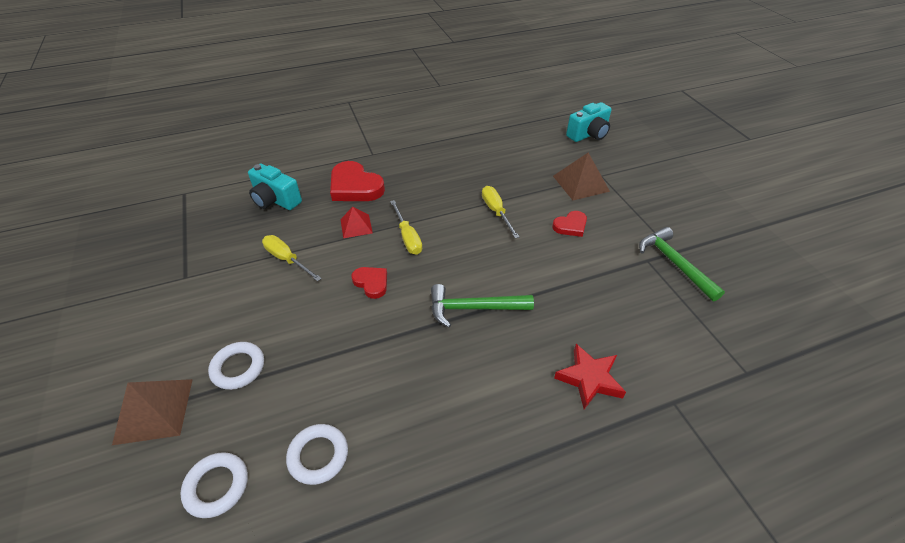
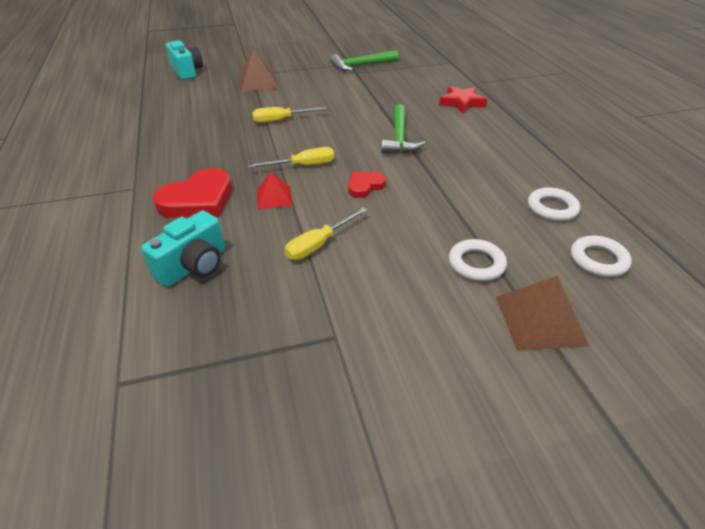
camera: 85 degrees left, 5 degrees down
red heart [552,211,587,237] -> none

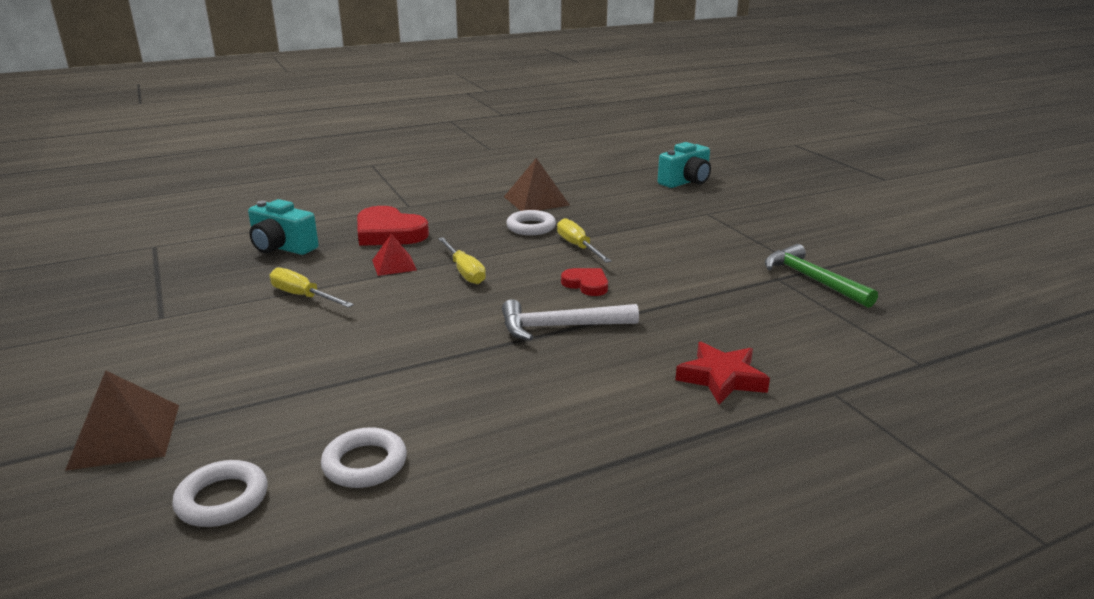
camera: 80 degrees right, 15 degrees down
brown pyramid [237,49,279,92] -> brown pyramid moved to [504,158,570,211]
red heart [348,172,386,198] -> red heart moved to [561,268,608,296]
green hammer [381,104,425,153] -> white hammer [502,299,639,341]
white ring [449,239,507,281] -> white ring moved to [506,210,556,235]

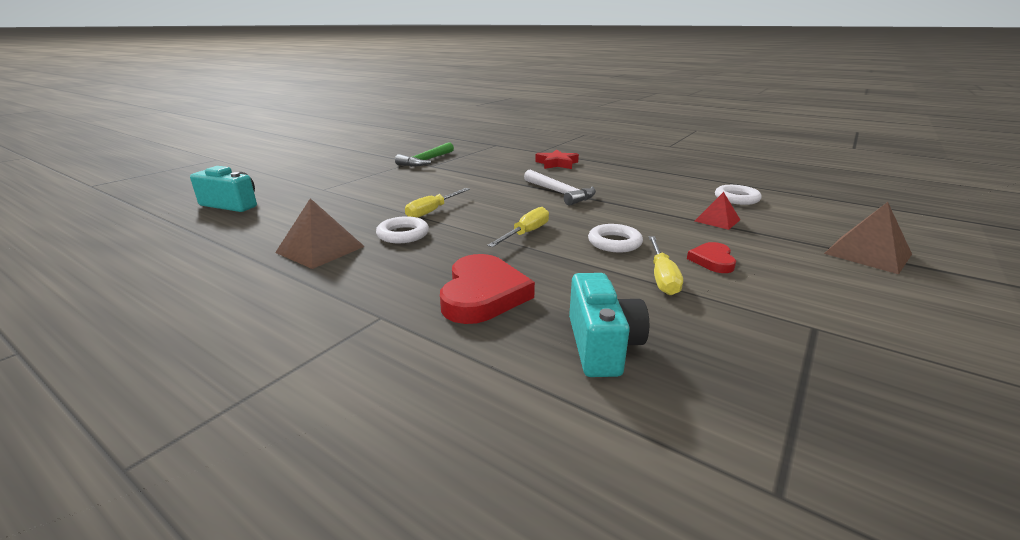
camera: 120 degrees left, 0 degrees up
white ring [172,460,268,527] -> white ring moved to [588,224,643,253]
red pyramid [372,234,417,276] -> red pyramid moved to [695,192,740,230]
red heart [561,268,608,296] -> red heart moved to [687,242,736,273]

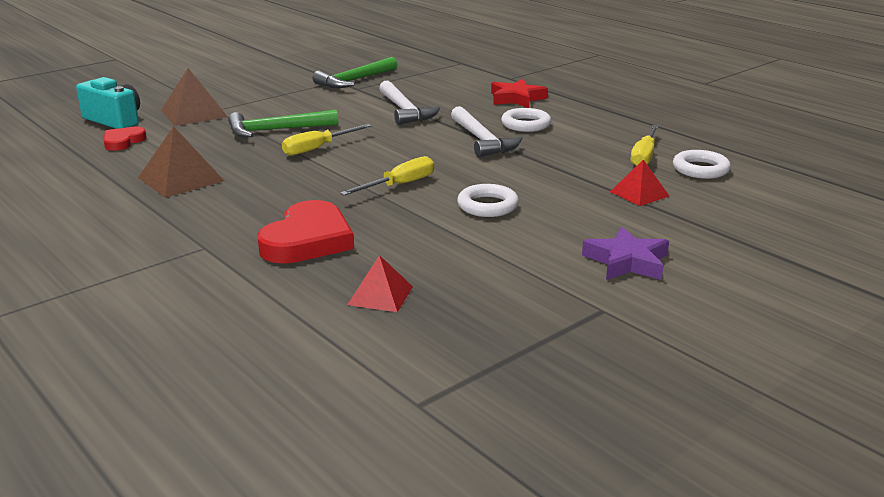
camera: 15 degrees right, 0 degrees up
white ring [376,216,429,243] -> white ring moved to [501,108,551,132]
turquoise camera [569,273,649,377] -> red pyramid [347,255,413,312]
yellow screwdriver [649,236,683,295] -> yellow screwdriver moved to [630,125,659,166]
red heart [687,242,736,273] -> red heart moved to [104,127,147,151]
brown pyramid [824,202,912,274] -> brown pyramid moved to [161,68,228,126]
none -> green hammer [228,109,338,137]
none -> white hammer [379,81,440,125]
none -> purple star [582,227,669,280]

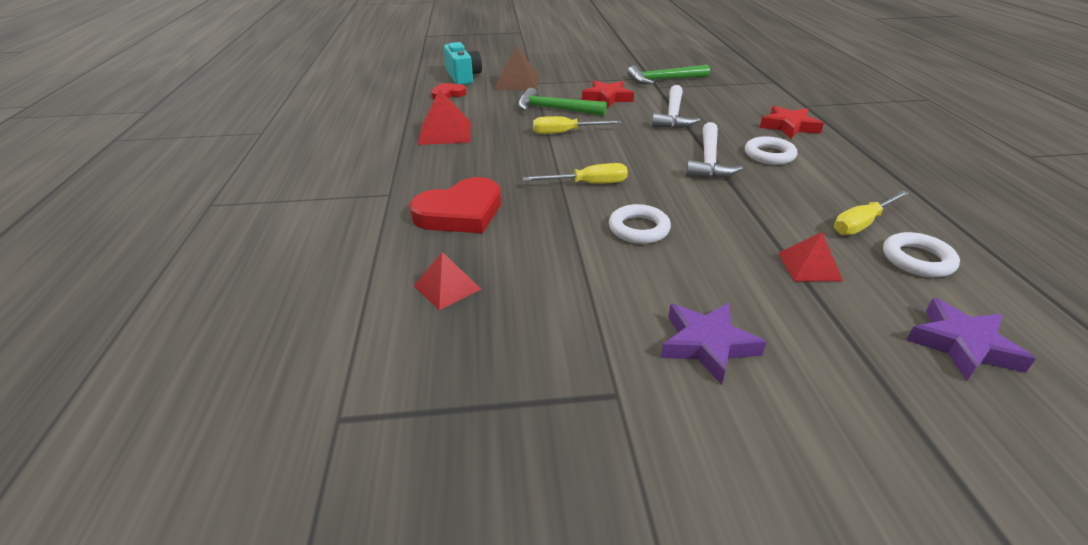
camera: 35 degrees right, 10 degrees up
brown pyramid [138,126,224,198] -> red pyramid [418,89,471,145]
none -> red star [582,80,634,108]
none -> purple star [906,298,1036,381]

